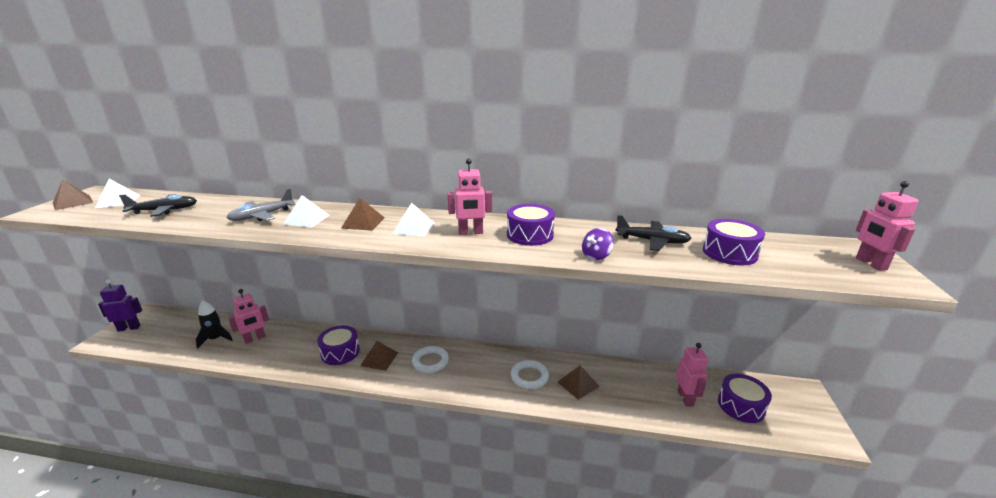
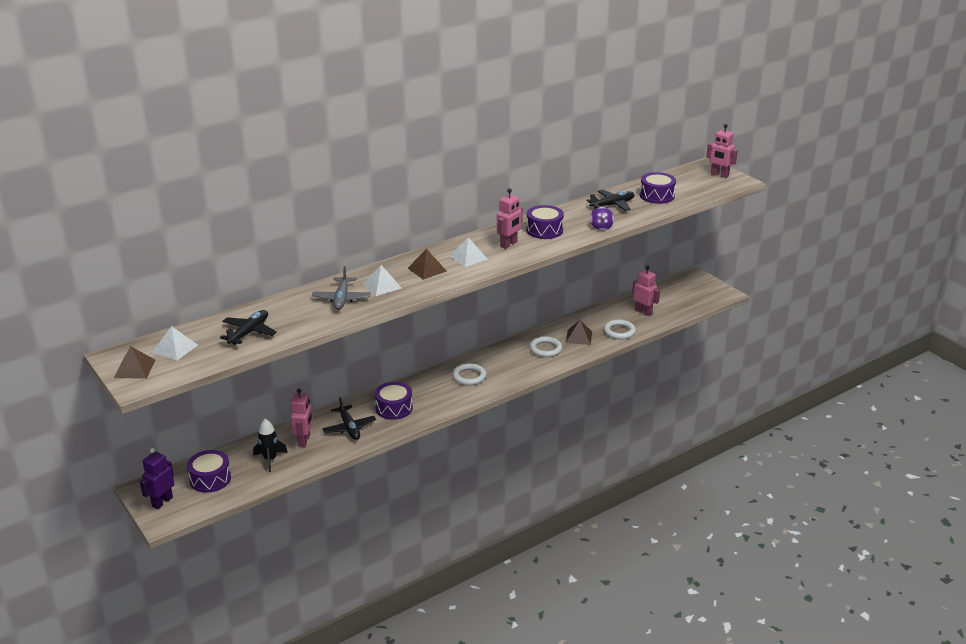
camera: 45 degrees left, 5 degrees up
brown pyramid [360,341,398,371] -> none
purple drum [718,374,772,423] -> purple drum moved to [187,450,231,493]
none -> black plane [322,397,376,440]
none -> white ring [604,319,636,339]

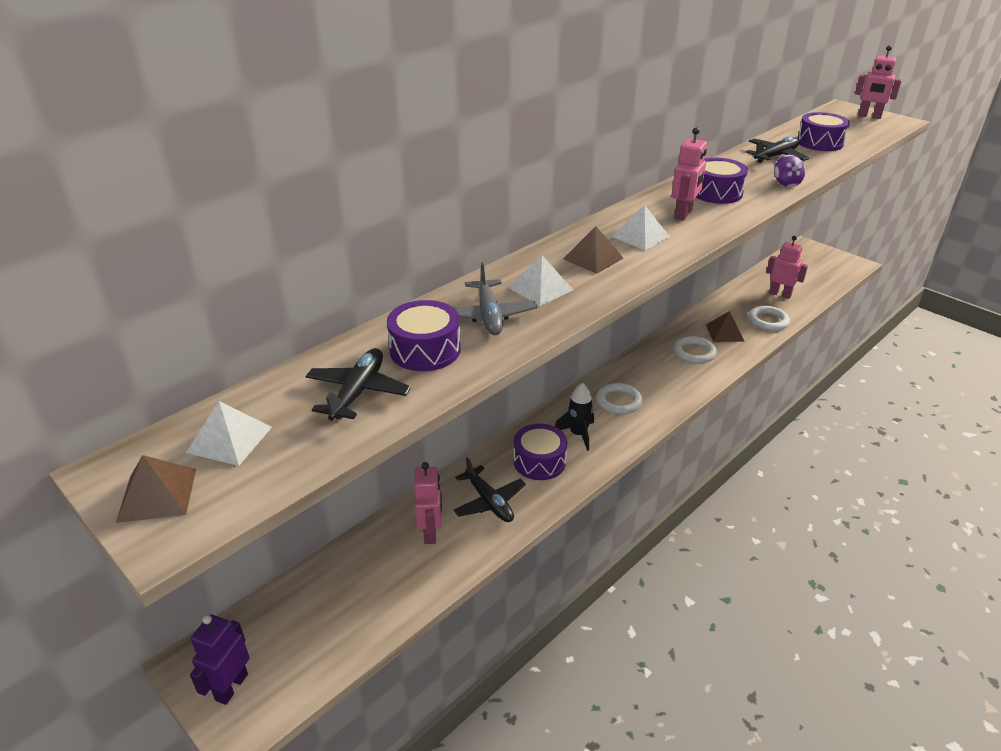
camera: 10 degrees left, 5 degrees up
purple drum [187,450,231,493] -> purple drum moved to [387,300,461,371]
black rocket [253,419,288,472] -> black rocket moved to [555,383,594,451]

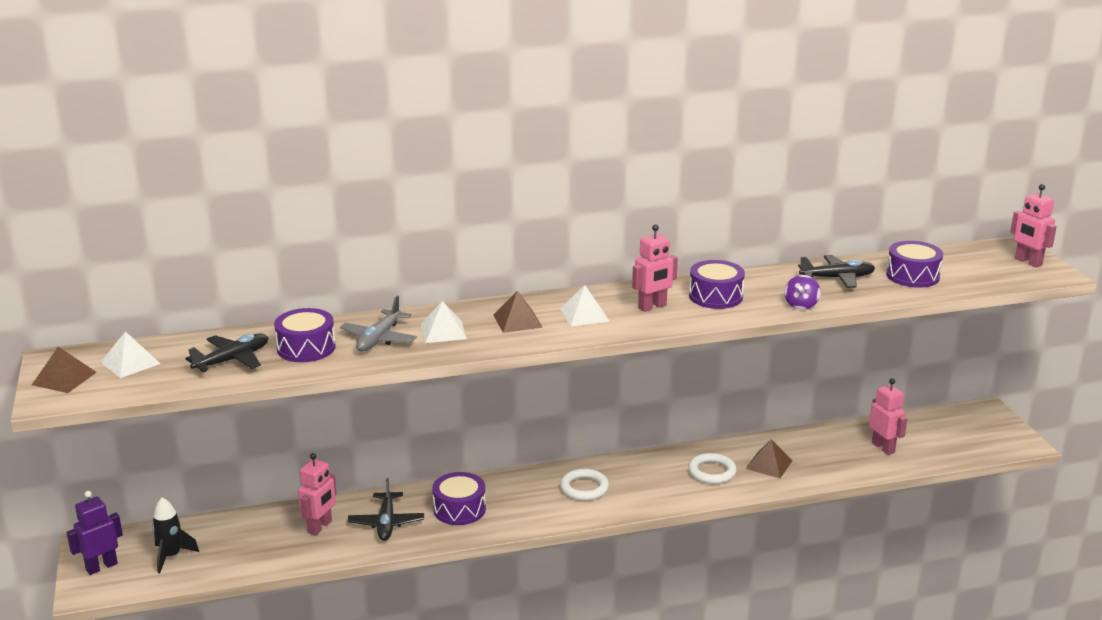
camera: 30 degrees right, 10 degrees down
black rocket [555,383,594,451] -> black rocket moved to [152,497,199,573]
white ring [748,306,790,331] -> none

